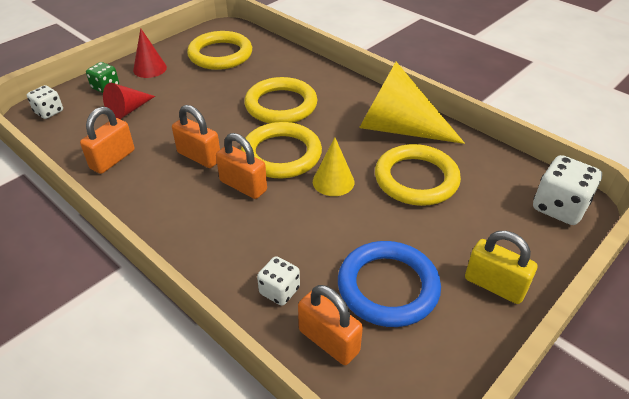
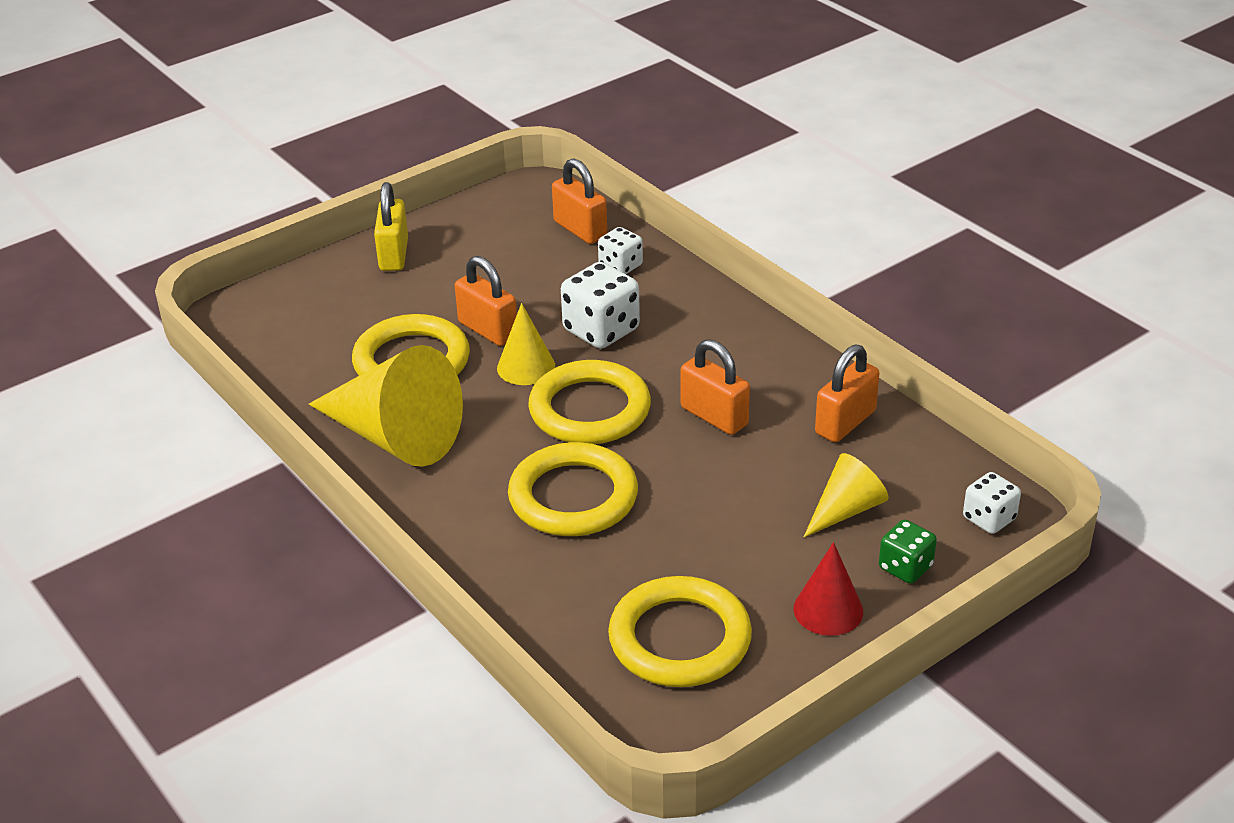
camera: 170 degrees left, 5 degrees down
red cone [103,83,155,119] -> yellow cone [804,453,888,537]
orange padlock [216,133,267,199] -> orange padlock moved to [455,256,517,346]
blue ring [338,241,441,327] -> none
yellow padlock [465,231,537,304] -> yellow padlock turned 45 degrees clockwise [374,182,408,271]
white dice [533,155,602,225] -> white dice moved to [561,262,640,349]

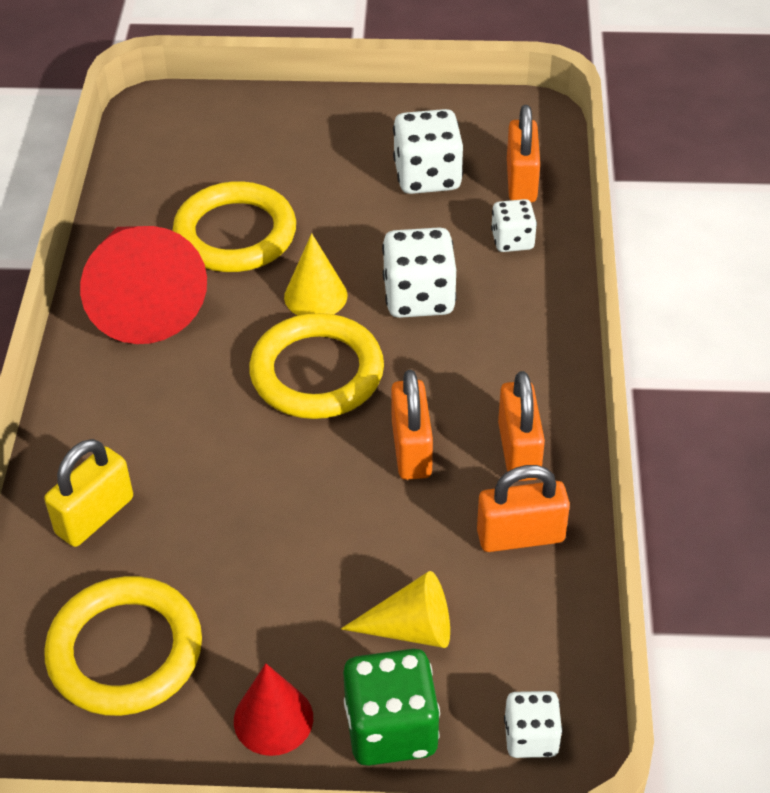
camera: 40 degrees right, 10 degrees up
yellow cone [309,345,463,467] -> red cone [80,226,207,344]
yellow padlock [374,182,408,271] -> yellow padlock moved to [44,439,133,547]
orange padlock [455,256,517,346] -> orange padlock moved to [498,371,545,481]
yellow ring [508,442,638,536] -> none
green dice [879,519,937,584] -> green dice [343,649,440,766], size x1.66
none -> white dice [393,109,463,194]

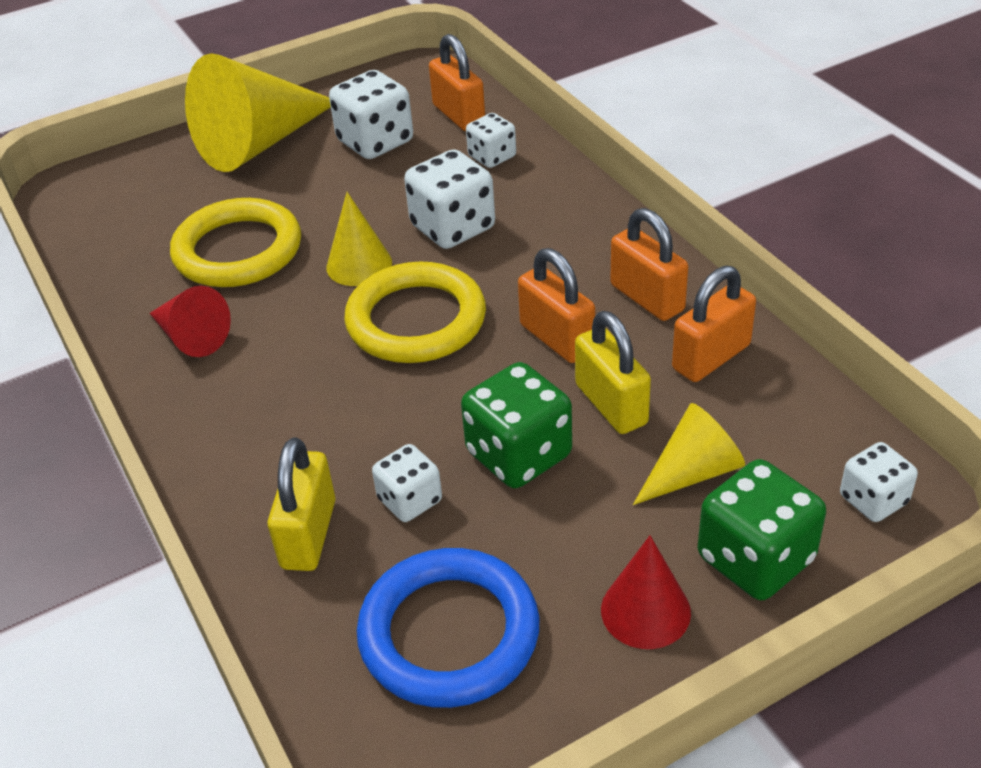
camera: 30 degrees left, 5 degrees down
yellow ring [44,576,202,716] -> blue ring [357,548,539,708]
red cone [80,226,207,344] -> red cone [149,286,231,357], size x0.52
none -> yellow cone [185,53,331,172]
none -> white dice [372,444,442,522]
none -> green dice [461,362,572,488]
none -> yellow padlock [575,311,651,434]

